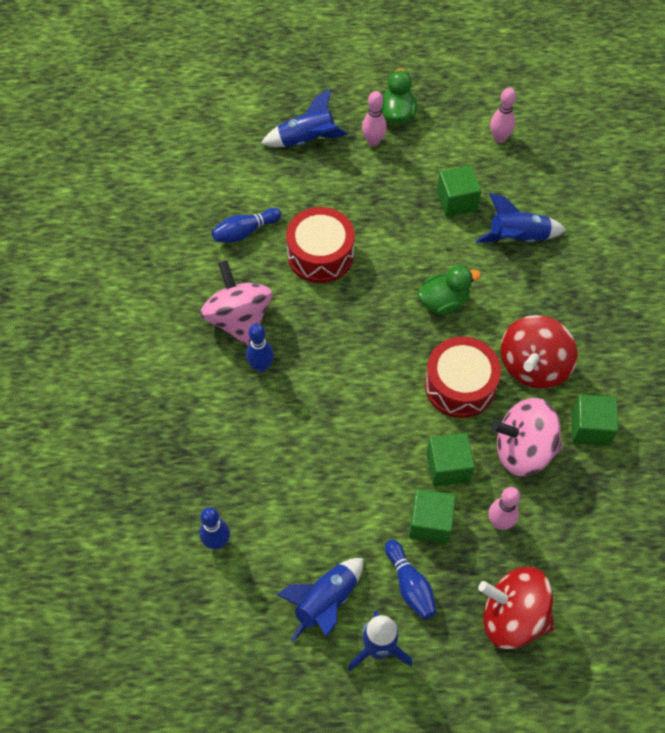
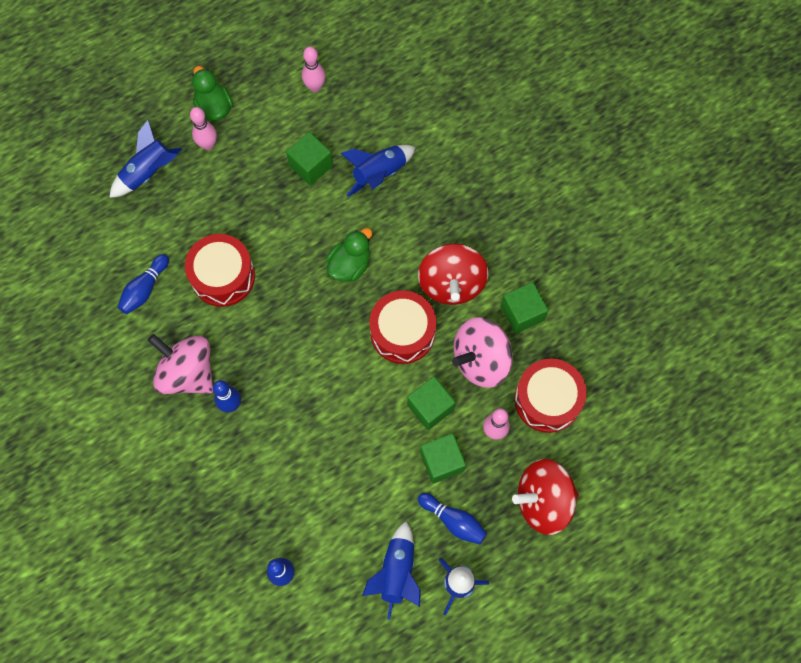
camera: 30 degrees left, 10 degrees up
none -> red drum [514,359,587,433]

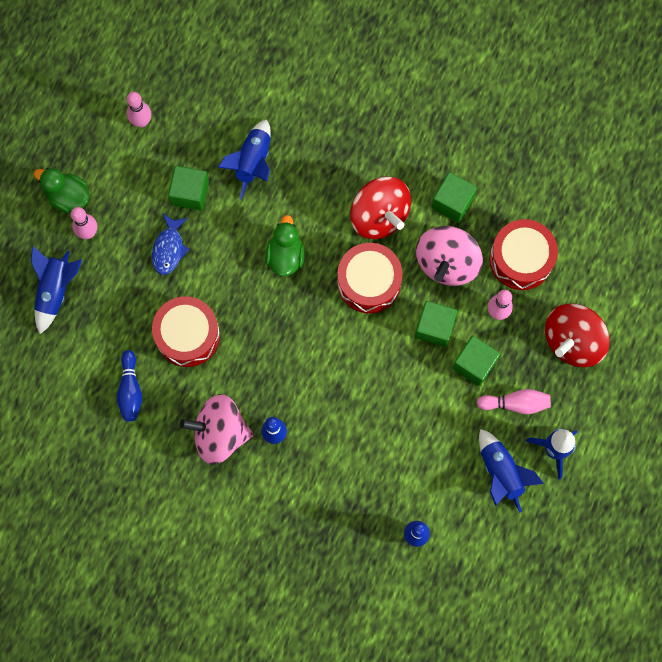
camera: 35 degrees left, 5 degrees up
blue bowling pin [418,493,487,544] -> pink bowling pin [477,389,551,414]
none -> blue fish [152,214,189,275]

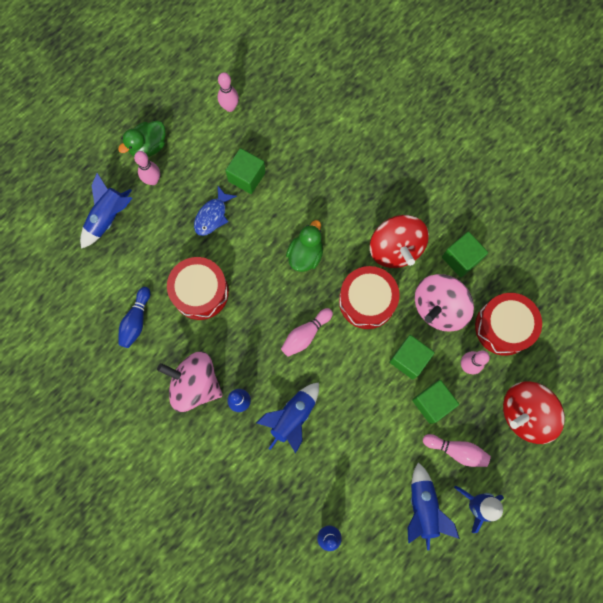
camera: 20 degrees right, 0 degrees up
green duck [34,168,90,214] -> green duck turned 90 degrees counterclockwise [118,121,165,157]
blue rocket [218,119,271,200] -> blue rocket moved to [256,382,319,454]
none -> pink bowling pin [281,308,333,357]

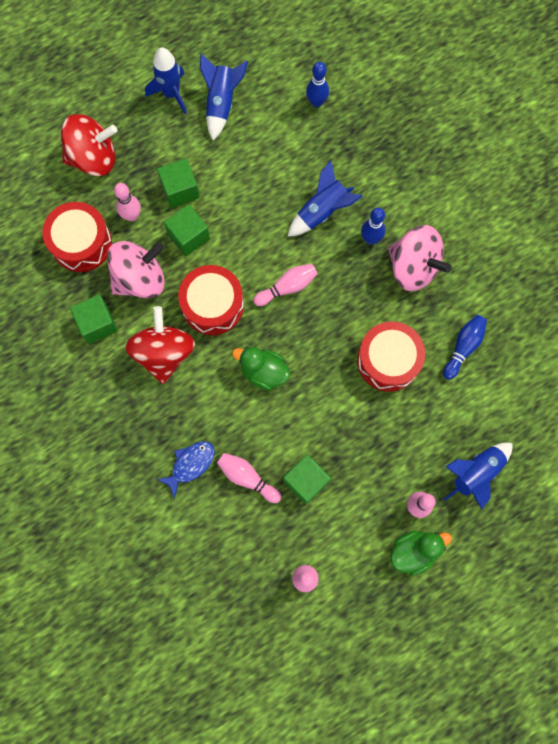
camera: 165 degrees left, 0 degrees up
blue fish [194,186,237,236] -> blue fish moved to [156,441,215,499]
green duck [286,220,323,272] -> green duck turned 75 degrees clockwise [232,347,290,390]
pink bowling pin [423,434,491,467] -> pink bowling pin moved to [217,453,281,503]

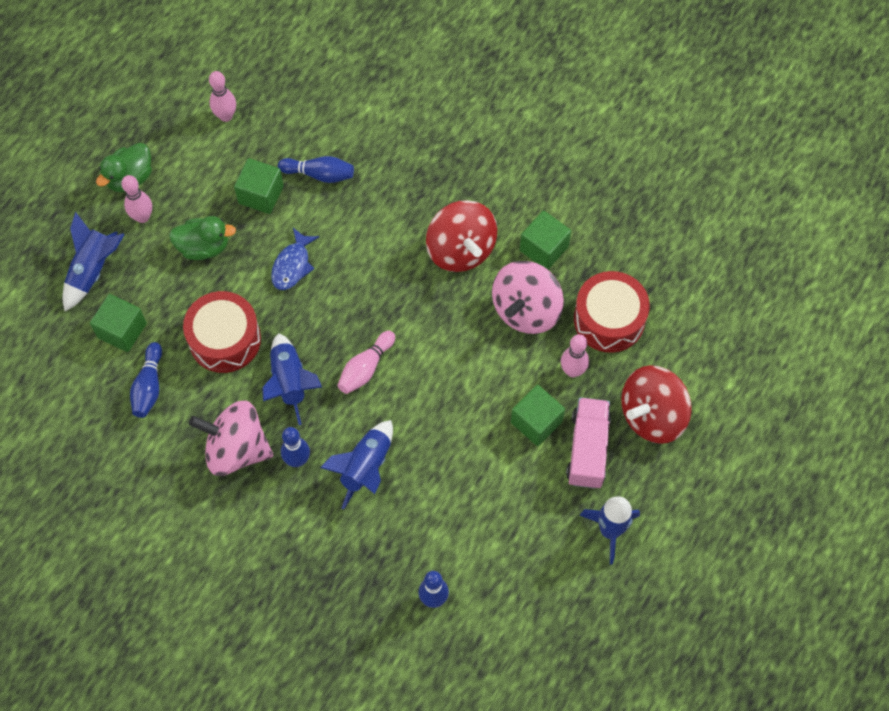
camera: 155 degrees right, 10 degrees down
blue fish [156,441,215,499] -> blue fish moved to [271,228,319,290]
green cube [164,204,210,256] -> green cube moved to [90,294,147,352]
red drum [178,265,244,335] -> none
blue rocket [200,53,248,141] -> blue rocket moved to [262,333,322,425]
pink bowling pin [217,453,281,503] -> blue bowling pin [278,156,354,183]
green duck [232,347,290,390] -> green duck moved to [169,216,236,260]
none -> pink truck [566,397,611,489]

